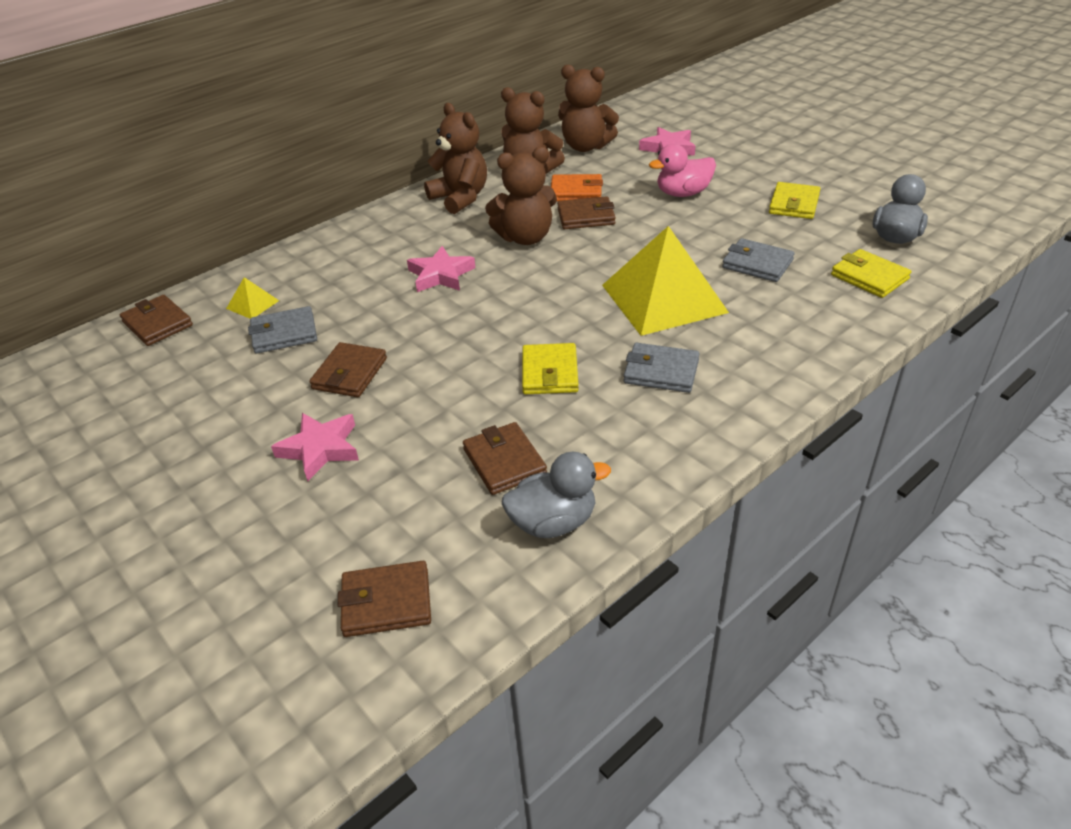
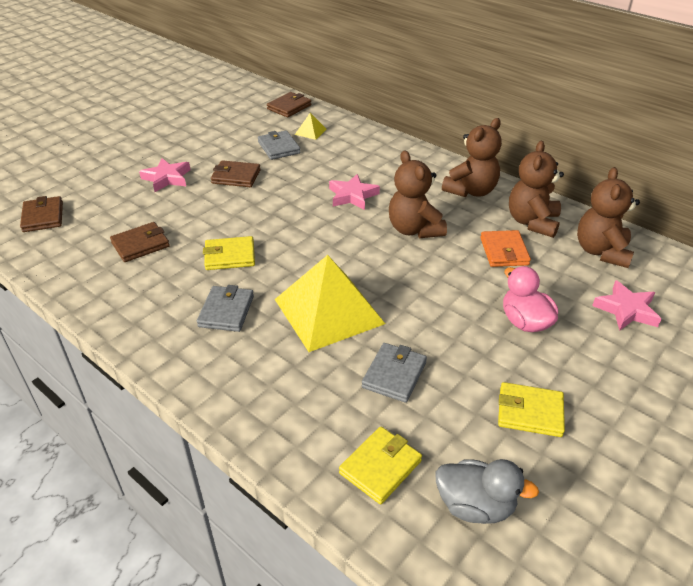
camera: 80 degrees right, 0 degrees up
grey duck [502,452,611,538] -> none
brown wallet [557,196,616,229] -> none

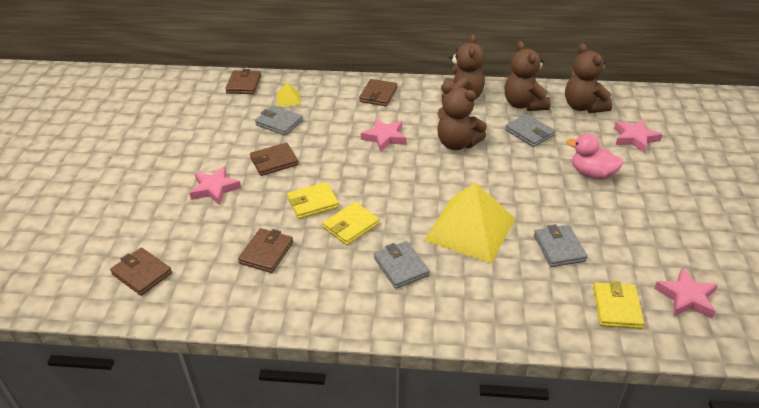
camera: 35 degrees left, 0 degrees up
grey duck [435,459,539,524] -> pink star [654,268,718,319]
orange wallet [480,230,531,267] -> grey wallet [505,114,555,147]
yellow wallet [498,382,565,437] -> yellow wallet moved to [287,182,339,219]
none -> brown wallet [359,79,397,106]

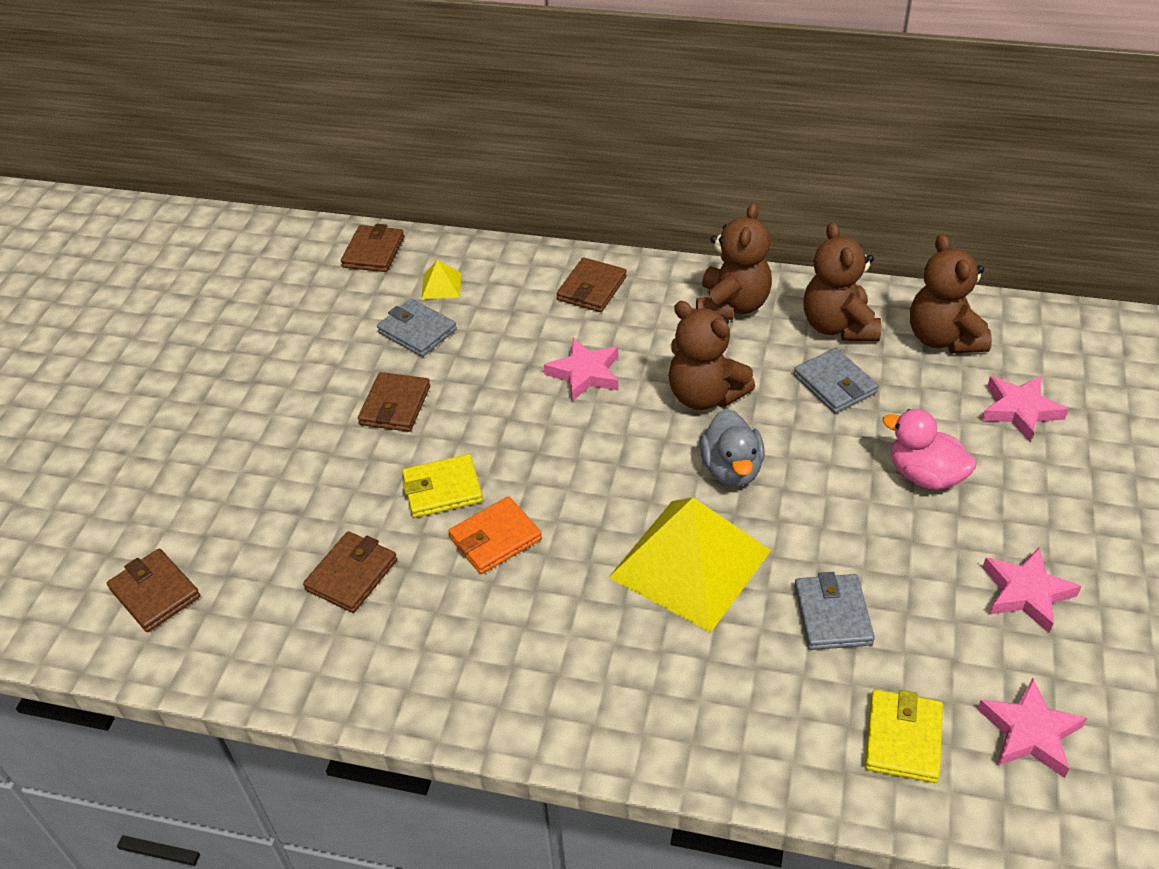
camera: 10 degrees right, 5 degrees up
pink star [189,166,241,205] -> pink star moved to [982,547,1082,633]
brown wallet [250,143,299,176] -> brown wallet turned 60 degrees counterclockwise [358,372,430,432]
yellow wallet [323,202,379,245] -> orange wallet [449,496,542,574]
grey wallet [374,241,430,289] -> none
none -> grey duck [699,409,765,487]

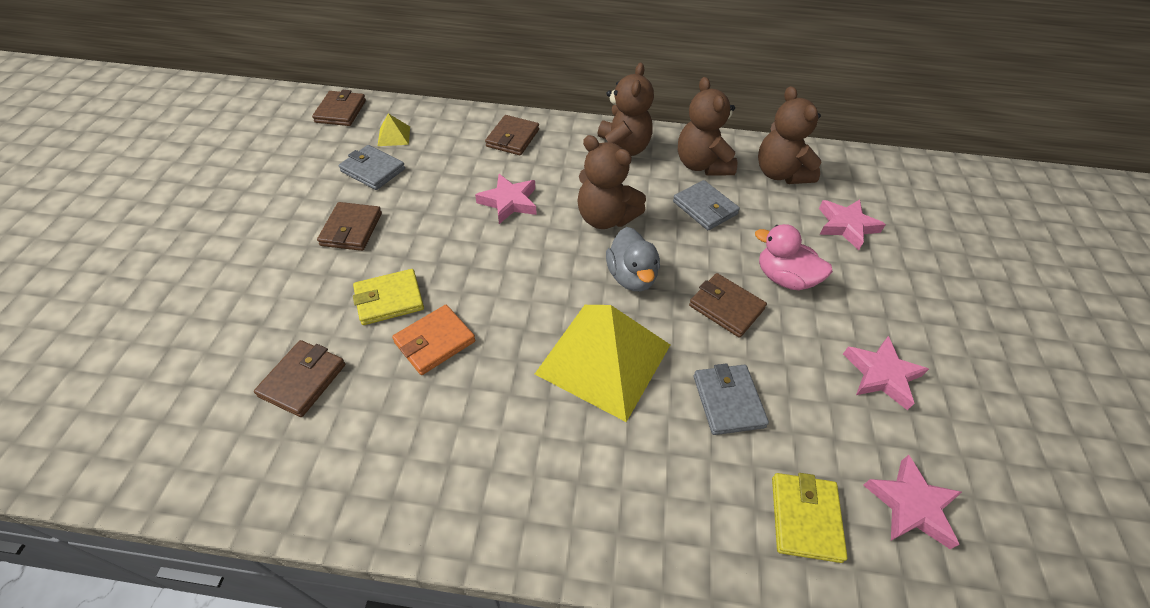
camera: 10 degrees left, 5 degrees up
brown wallet [107,549,200,632] -> brown wallet moved to [689,273,767,338]

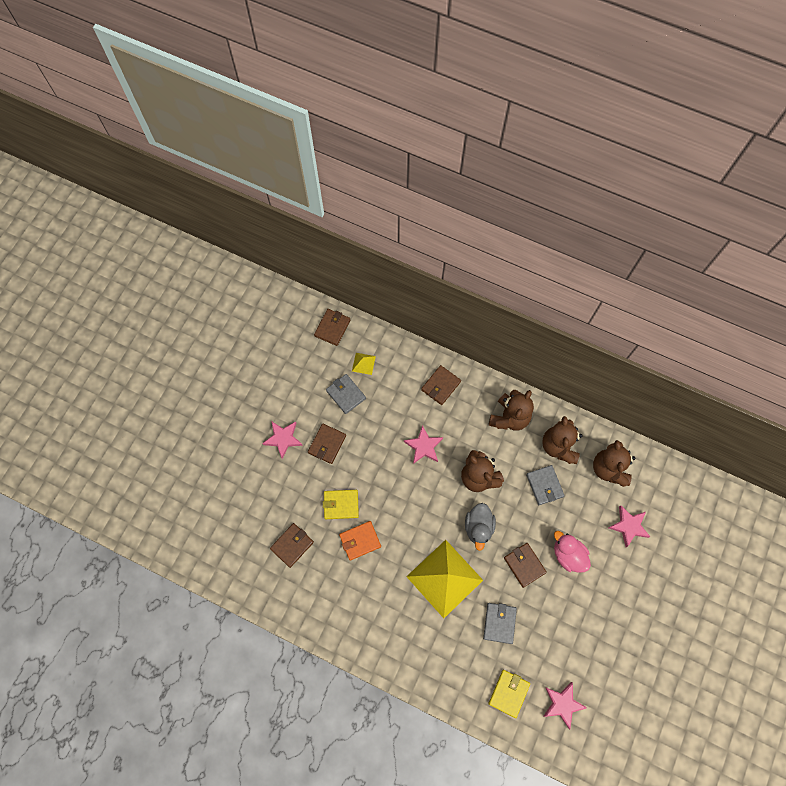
camera: 20 degrees right, 20 degrees up
pink star [843,336,929,410] -> pink star moved to [262,421,303,459]

